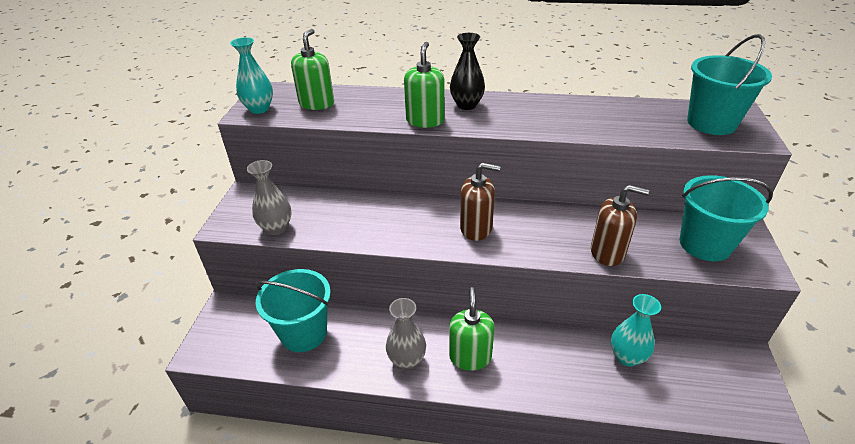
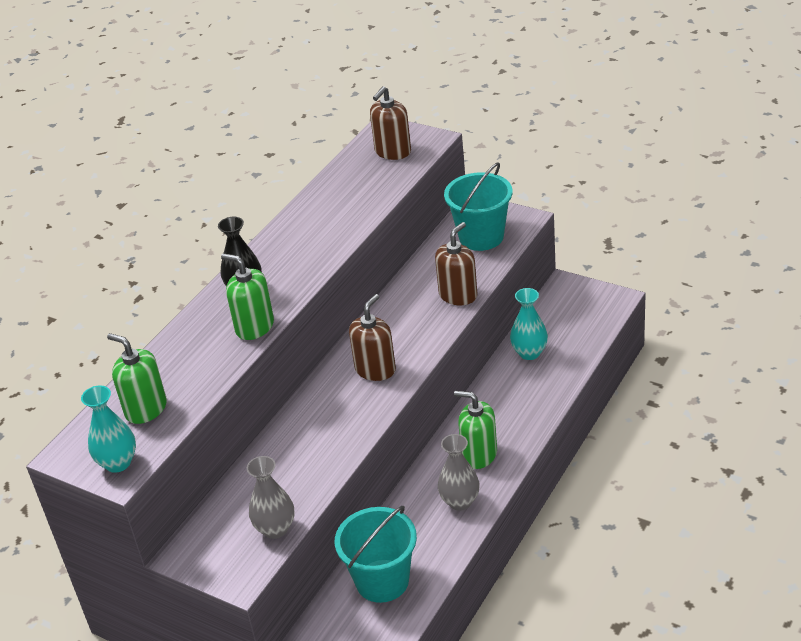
camera: 65 degrees left, 0 degrees up
turquoise bucket [687,34,772,135] -> brown soap dispenser [370,86,411,160]

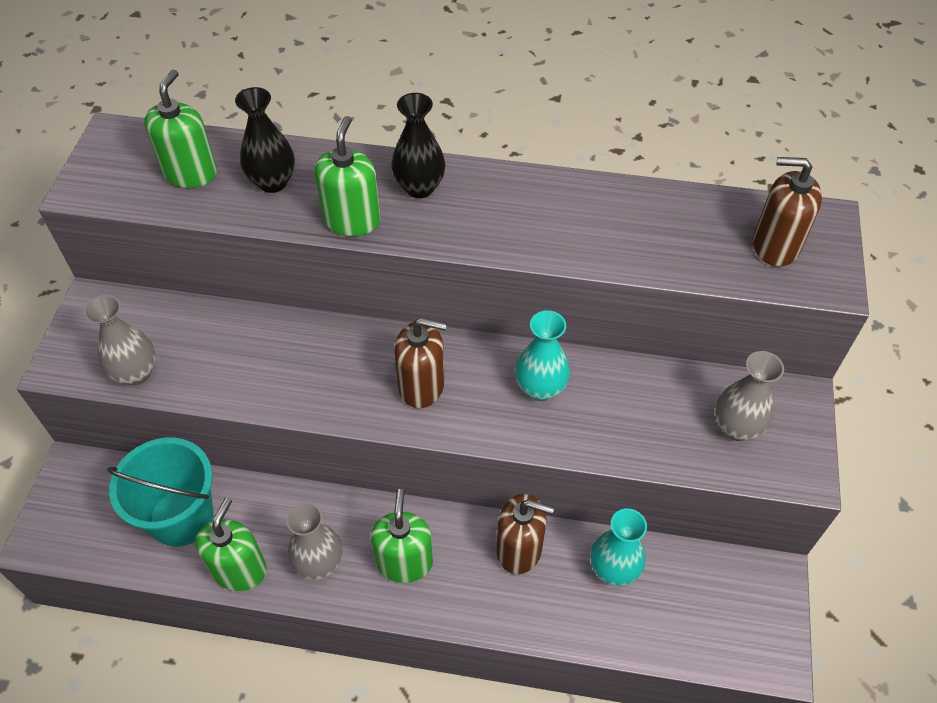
camera: 65 degrees right, 15 degrees up
turquoise vase [81,385,136,473] -> turquoise vase moved to [515,310,570,401]
brown soap dispenser [435,222,477,305] -> brown soap dispenser moved to [496,494,554,574]
turquoise bucket [444,162,513,251] -> grey vase [715,351,784,441]
none -> green soap dispenser [195,498,267,591]
none -> black vase [235,87,295,193]

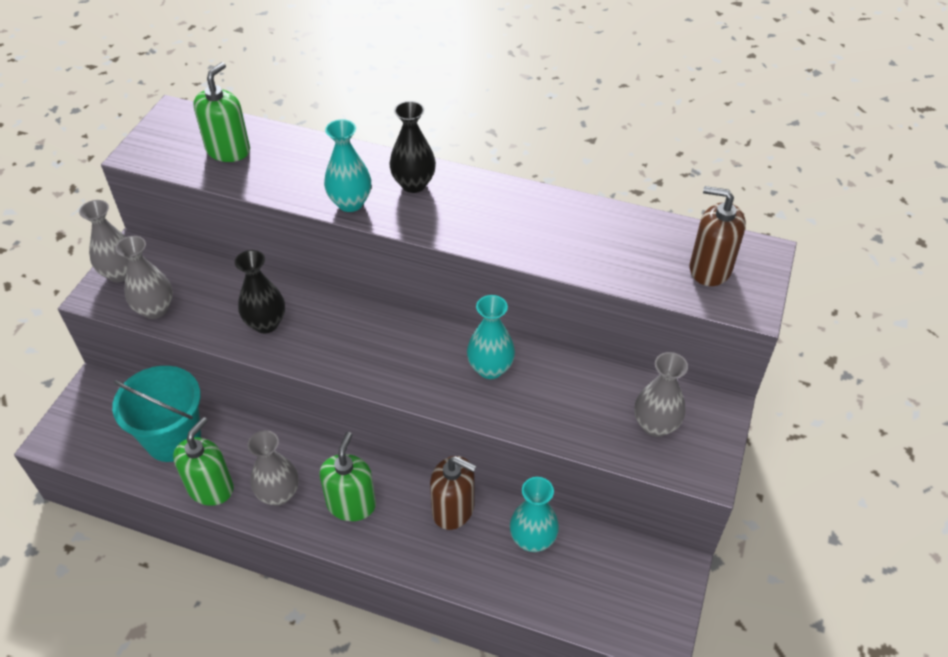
camera: 10 degrees right, 5 degrees down
black vase [235,87,295,193] -> black vase moved to [235,250,285,333]
green soap dispenser [314,116,381,236] -> turquoise vase [324,119,371,212]
brown soap dispenser [394,318,447,408] -> none
none -> grey vase [79,200,128,282]

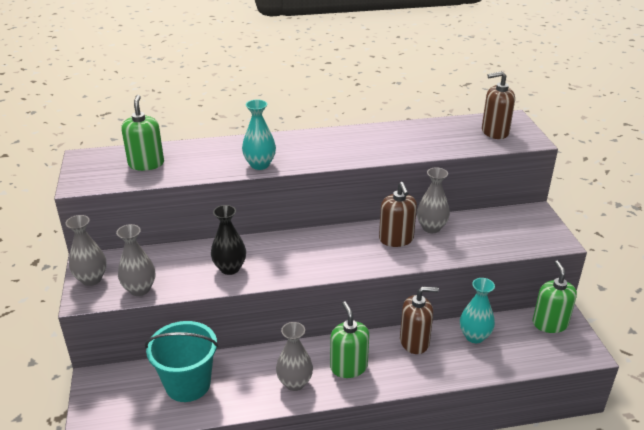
camera: 30 degrees left, 15 degrees down
green soap dispenser [173,417,234,506] -> green soap dispenser moved to [533,261,577,333]
black vase [389,101,436,193] -> none
turquoise vase [467,295,515,379] -> brown soap dispenser [379,182,417,247]
grey vase [635,352,688,437] -> grey vase moved to [417,167,450,233]

